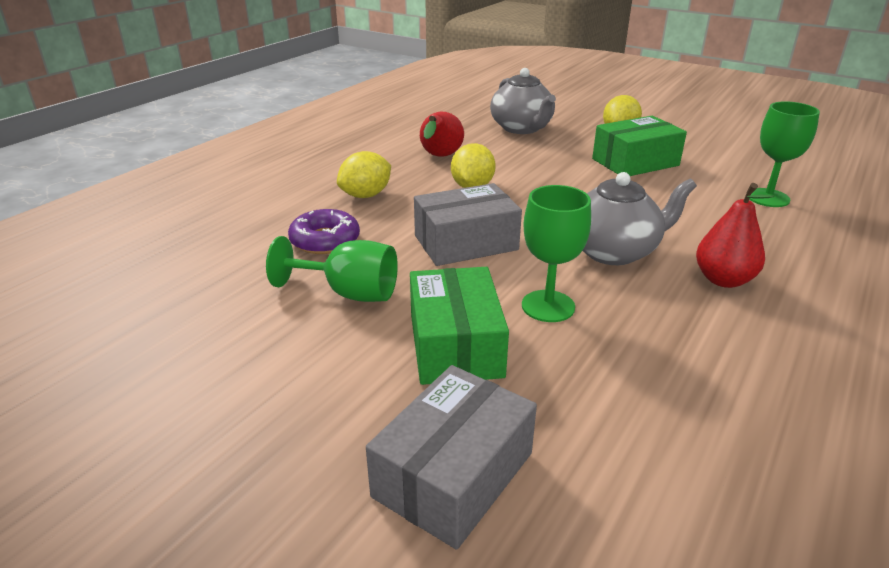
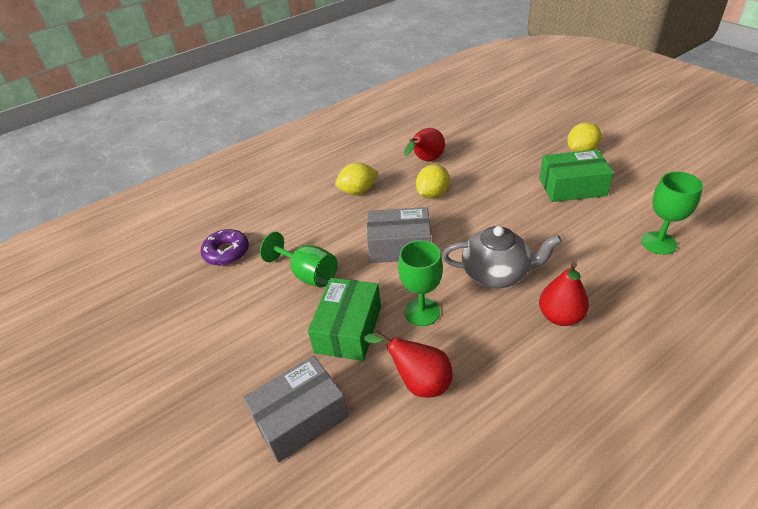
camera: 25 degrees right, 10 degrees up
purple donut [288,209,360,254] -> purple donut moved to [201,229,249,266]
grey teapot [490,68,556,134] -> none
none -> red pear [364,331,453,398]

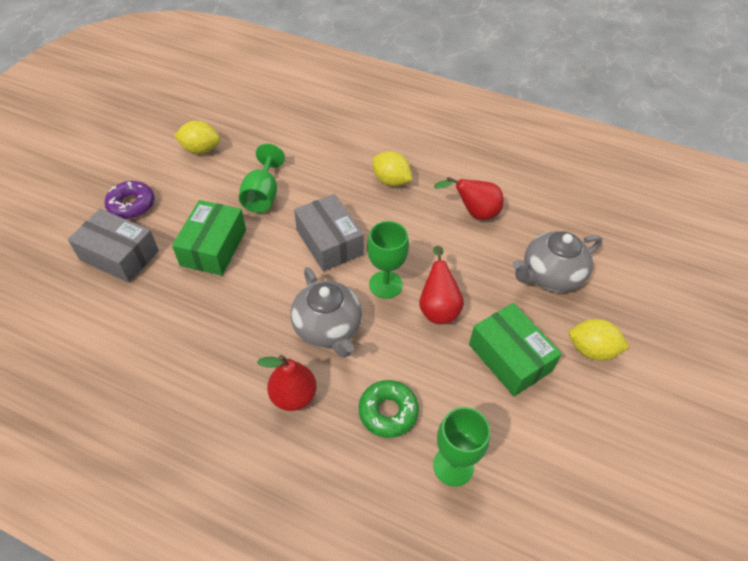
camera: 55 degrees right, 10 degrees up
purple donut [201,229,249,266] -> purple donut moved to [105,181,155,219]
green box [308,278,381,361] -> green box turned 60 degrees counterclockwise [172,200,246,275]
red pear [364,331,453,398] -> red pear moved to [419,246,464,323]
green goblet [398,240,443,326] -> green goblet moved to [367,221,409,299]
yellow lemon [416,164,450,199] -> yellow lemon moved to [174,121,220,154]
none -> green donut [359,380,419,438]
none -> grey teapot [513,231,602,292]

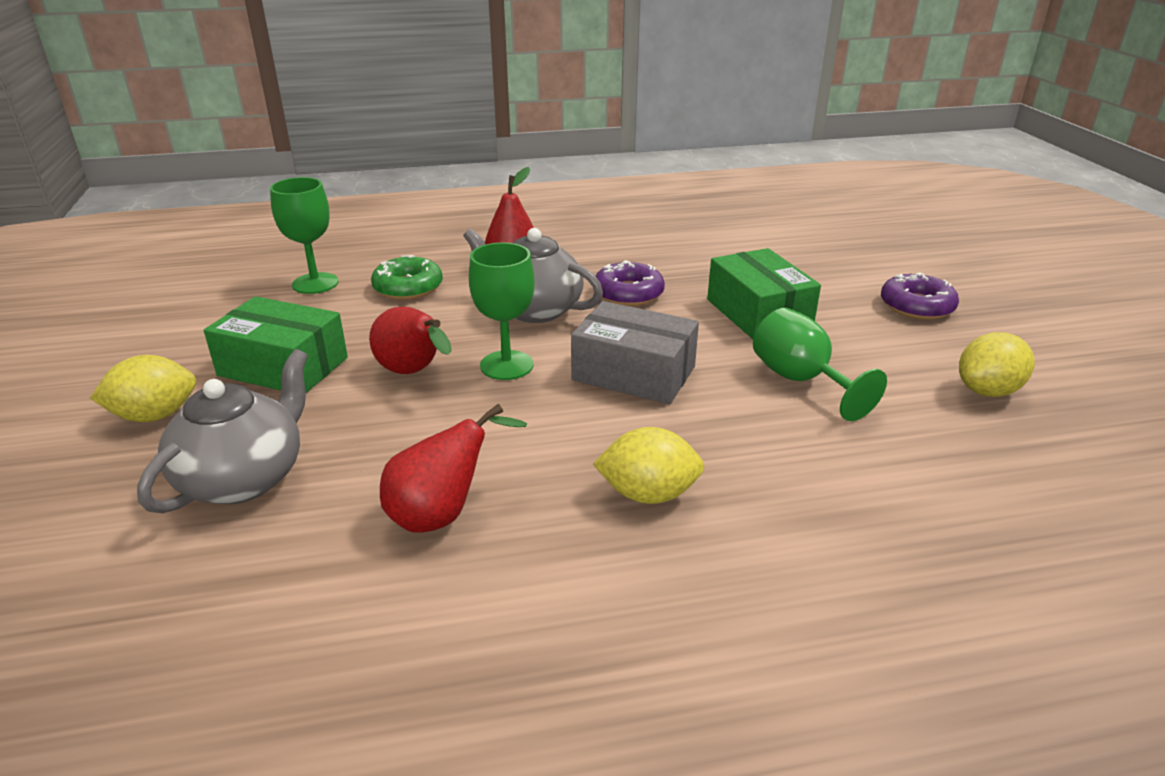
camera: 145 degrees right, 20 degrees down
grey box [68,209,159,283] -> none
none -> purple donut [596,260,665,306]

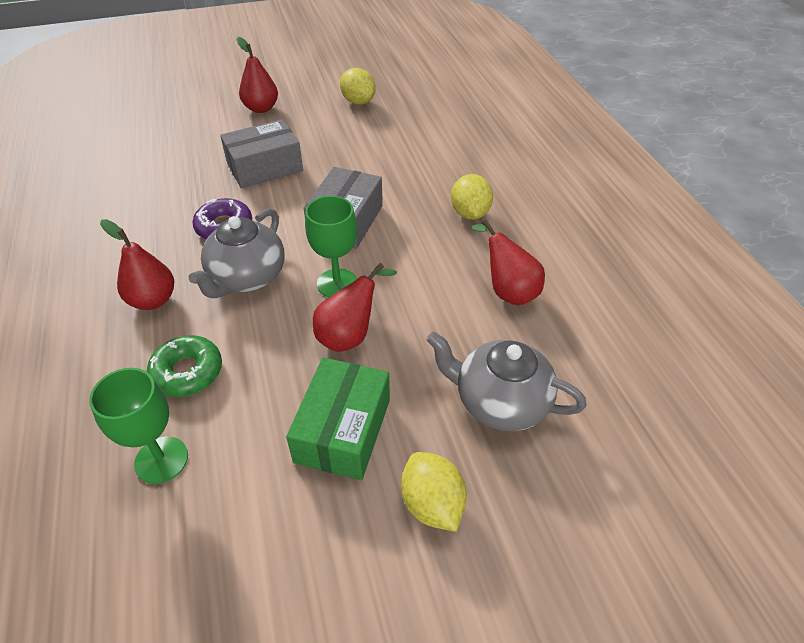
camera: 95 degrees left, 15 degrees up
green box [707,248,821,339] -> grey box [220,119,303,188]
green goblet [753,308,887,421] -> none
purple donut [881,272,959,320] -> red pear [236,37,278,113]

